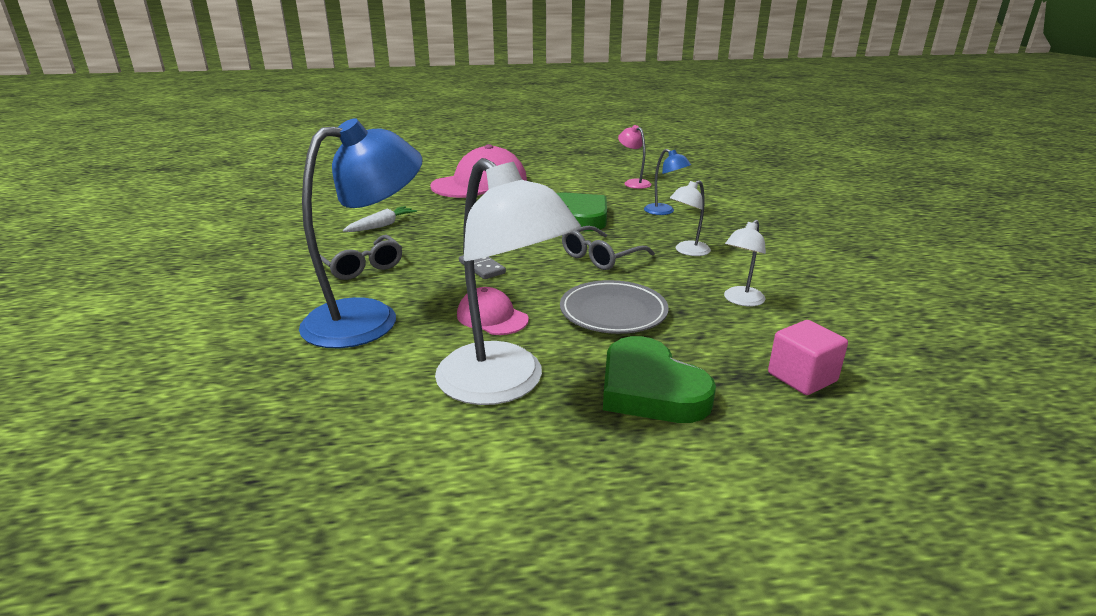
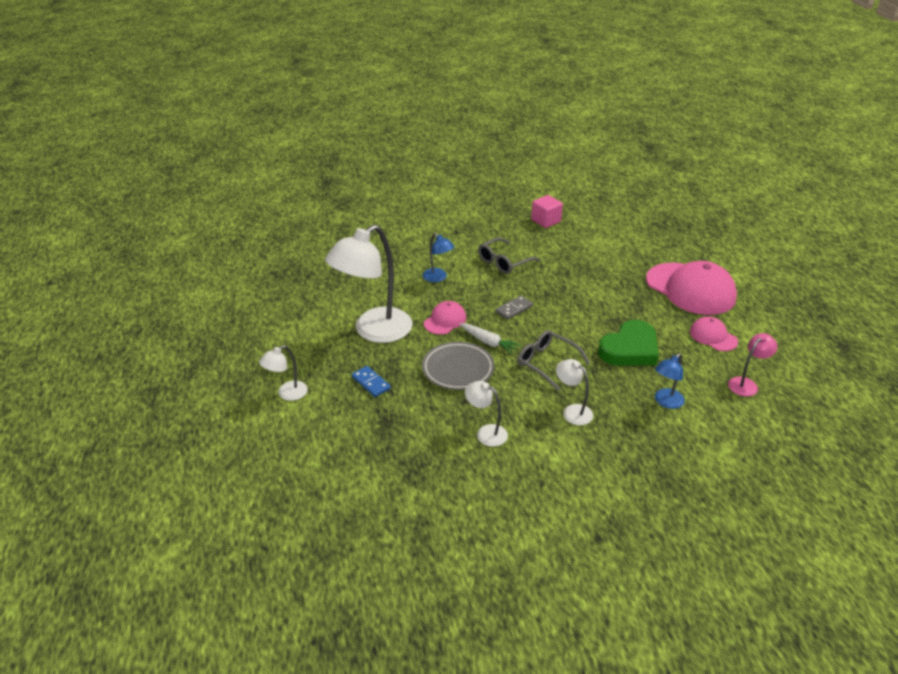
camera: 85 degrees right, 10 degrees up
blue lamp [299,118,423,348] -> blue lamp [423,233,454,282], size x0.46
white carrot [343,206,417,232] -> white carrot moved to [460,323,521,354]
green heart [603,336,716,423] -> blue domino [352,366,391,397]
pink cube [768,320,848,395] -> pink cube moved to [531,195,563,228]
none -> white lamp [259,345,308,401]
none -> pink cap [690,316,738,351]

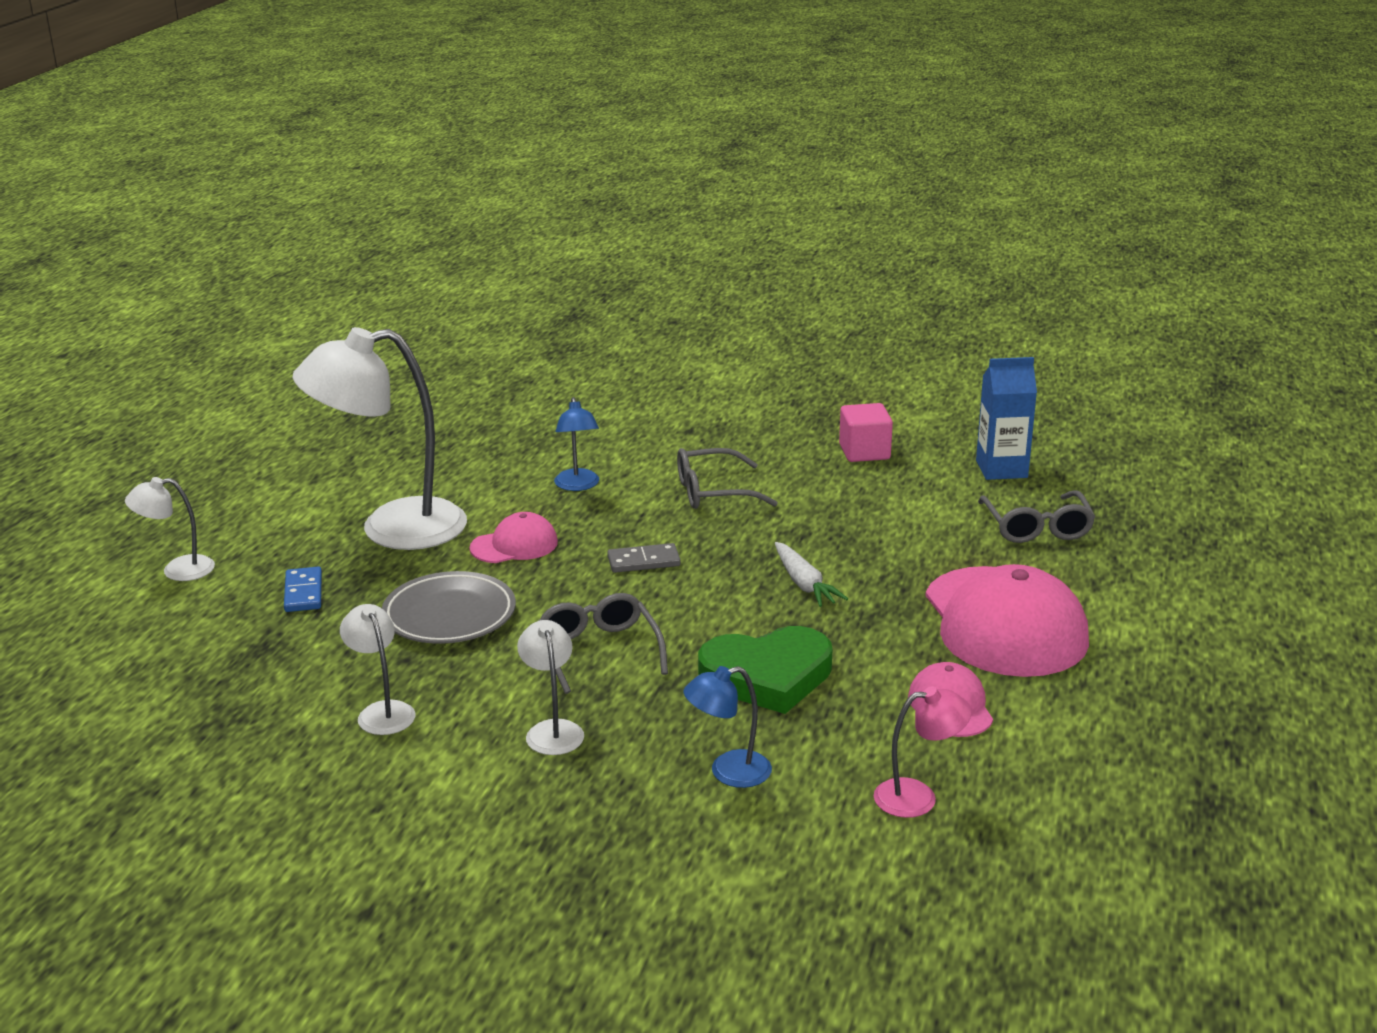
camera: 30 degrees right, 10 degrees down
white carrot [460,323,521,354] -> white carrot moved to [775,542,848,607]
none -> blue carton [976,357,1037,480]
none -> grey glasses [978,490,1095,543]

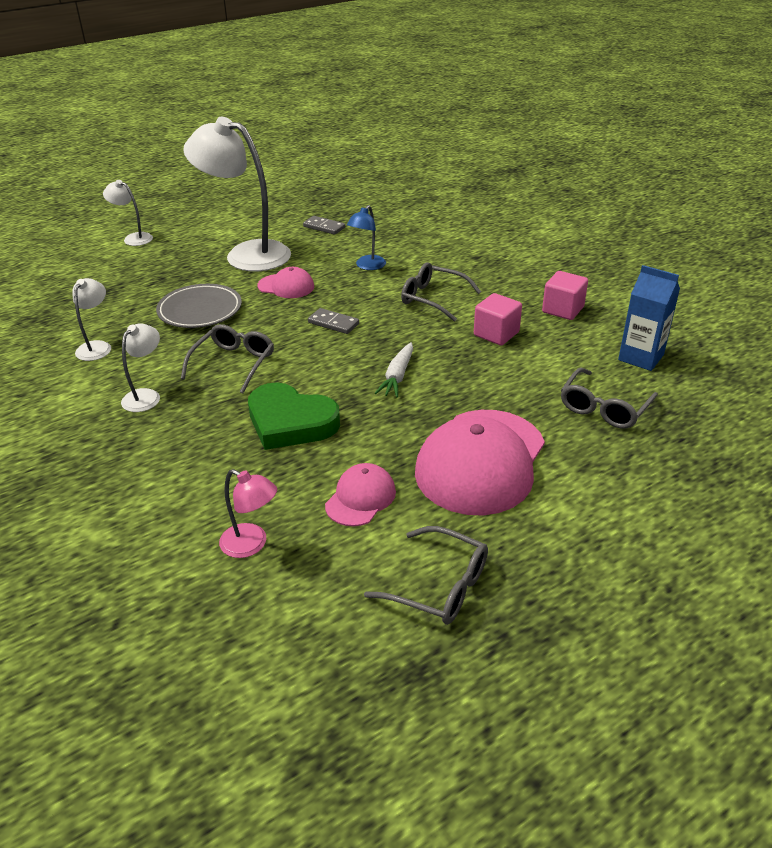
camera: 40 degrees right, 10 degrees up
blue domino [284,566,322,612] -> none
blue lamp [683,666,772,788] -> none
none -> grey domino [303,216,345,235]
none -> grey glasses [364,526,488,625]
none -> pink cube [474,293,522,346]

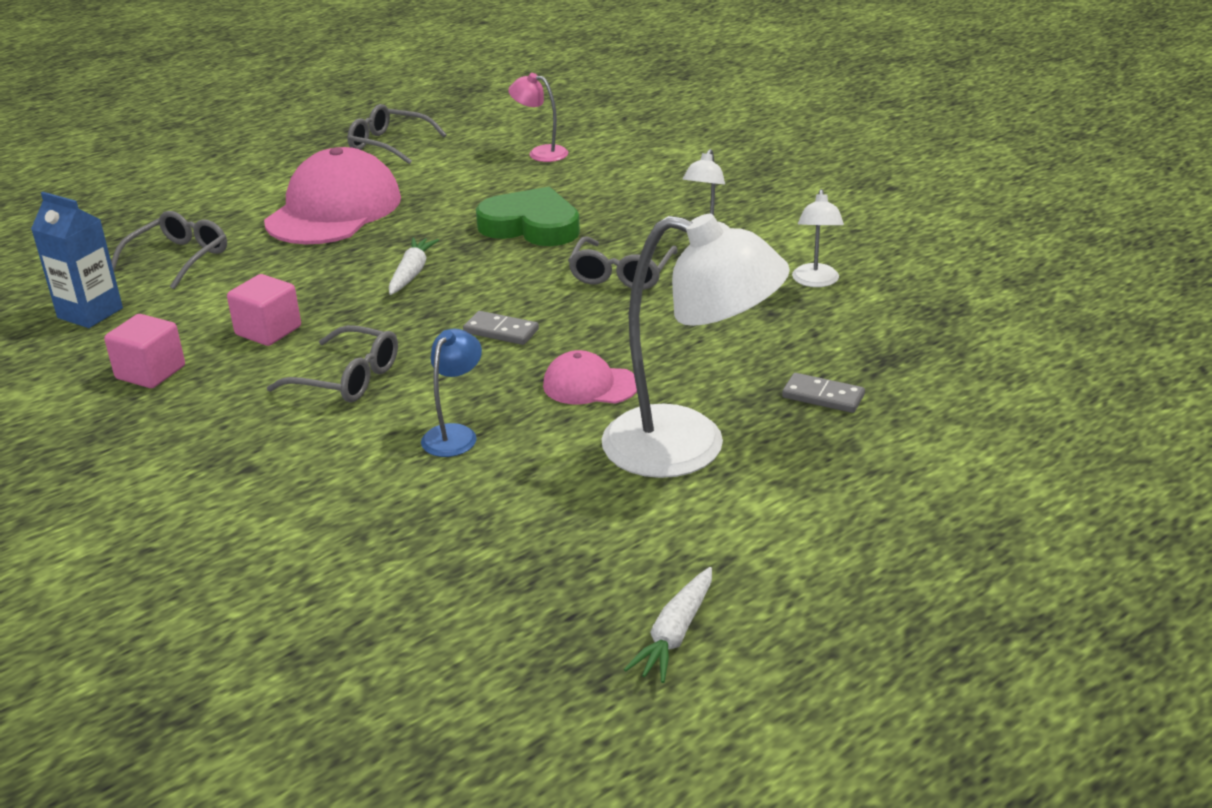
camera: 175 degrees right, 5 degrees down
white lamp [103,180,153,246] -> none
grey plate [156,284,242,328] -> none
grey domino [303,216,345,235] -> grey domino moved to [782,373,865,413]
pink cap [325,463,396,526] -> none
none -> white carrot [624,567,712,683]

